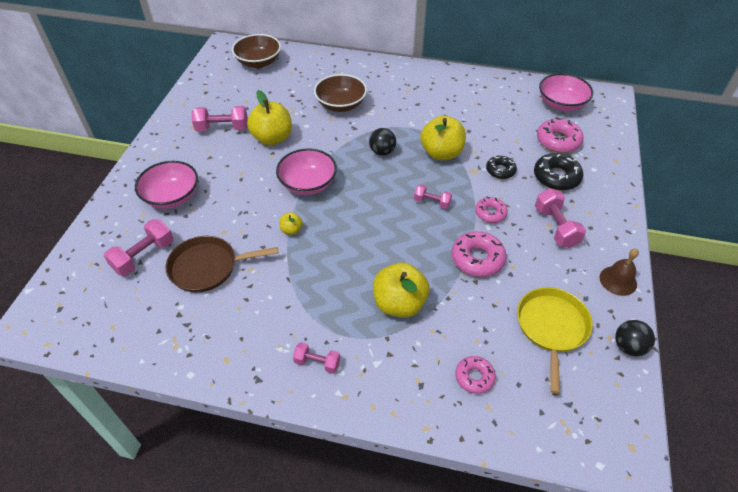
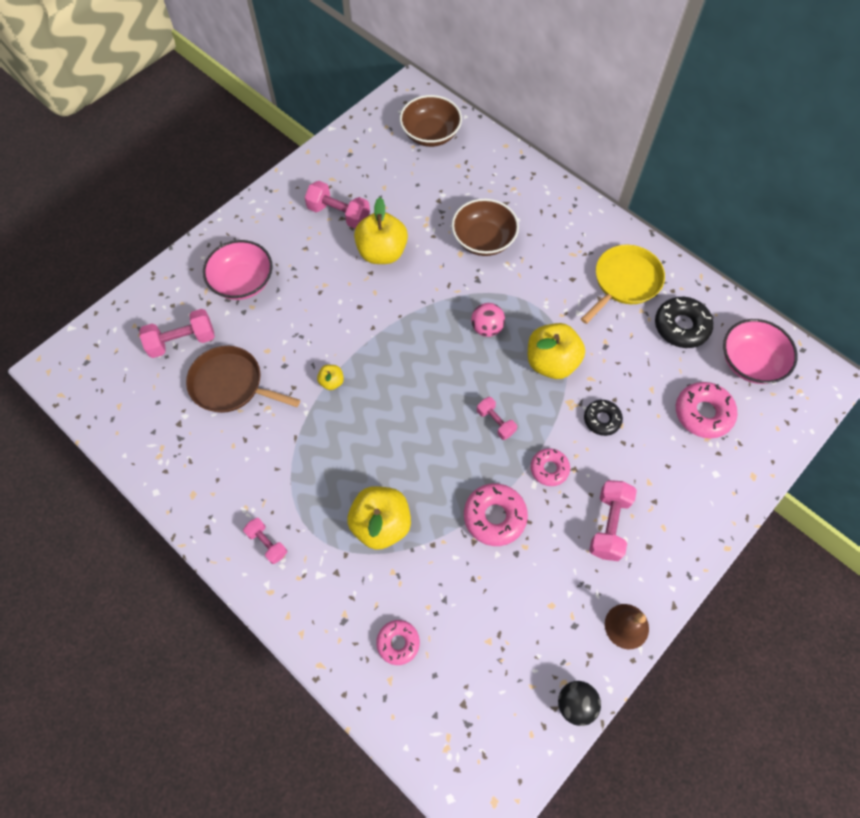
camera: 30 degrees right, 15 degrees up
pink bowl [276,149,337,195] -> none
black ball [369,128,396,156] -> pink ball [471,303,505,337]
yellow pan [517,287,593,394] -> yellow pan moved to [581,245,665,324]
black donut [534,153,584,191] -> black donut moved to [655,297,713,348]

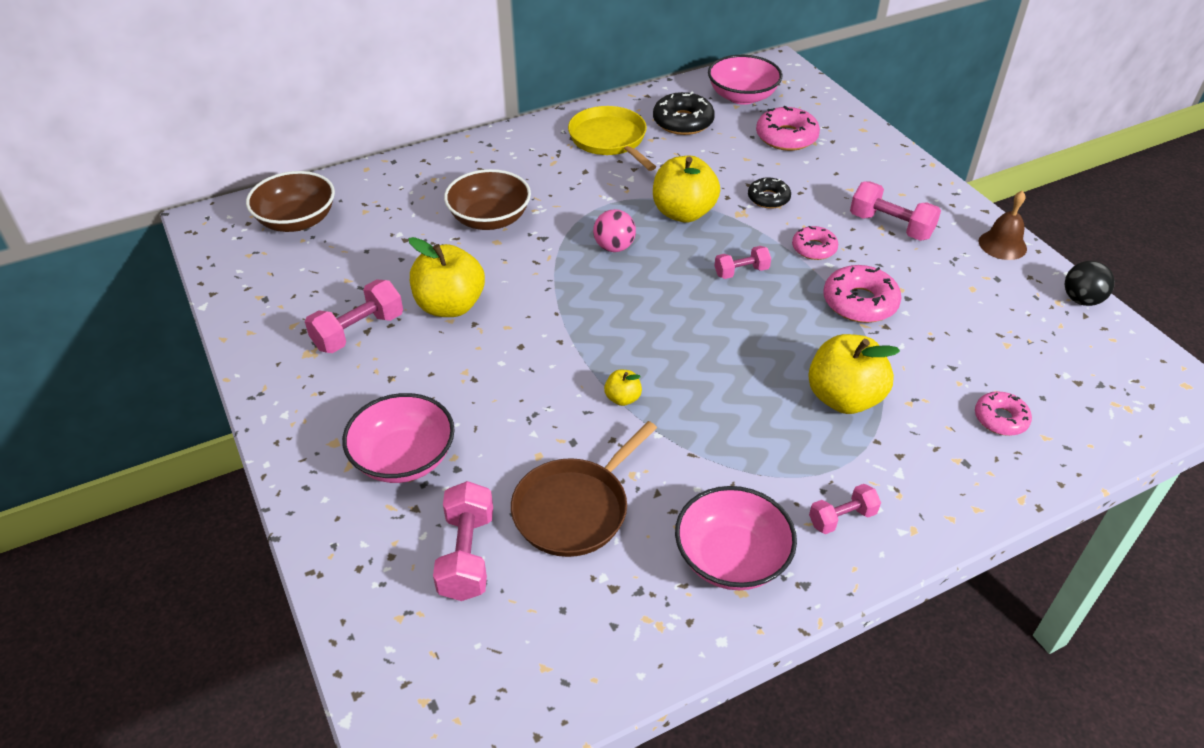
camera: 70 degrees left, 20 degrees down
none -> pink bowl [675,486,797,590]

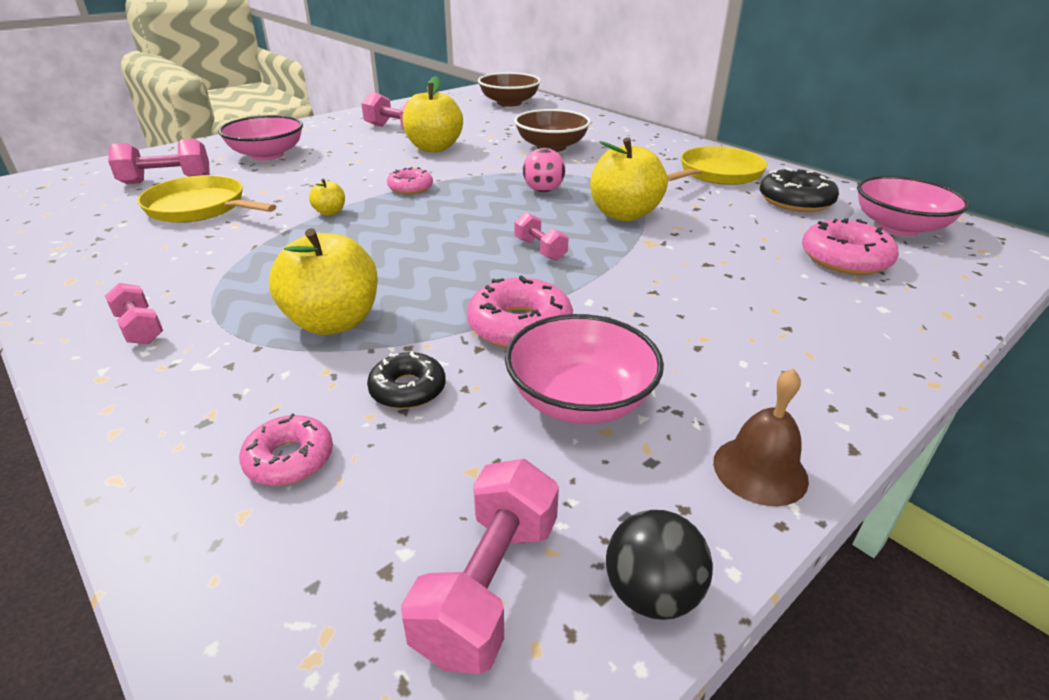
camera: 75 degrees right, 10 degrees down
brown pan [511,421,657,557] -> yellow pan [137,175,276,223]
pink bowl [675,486,797,590] -> pink bowl moved to [505,314,664,424]
black donut [748,178,791,209] -> black donut moved to [367,351,446,409]
pink donut [792,226,838,260] -> pink donut moved to [387,167,433,194]
pink dumbbell [850,181,941,241] -> pink dumbbell moved to [401,459,559,674]

